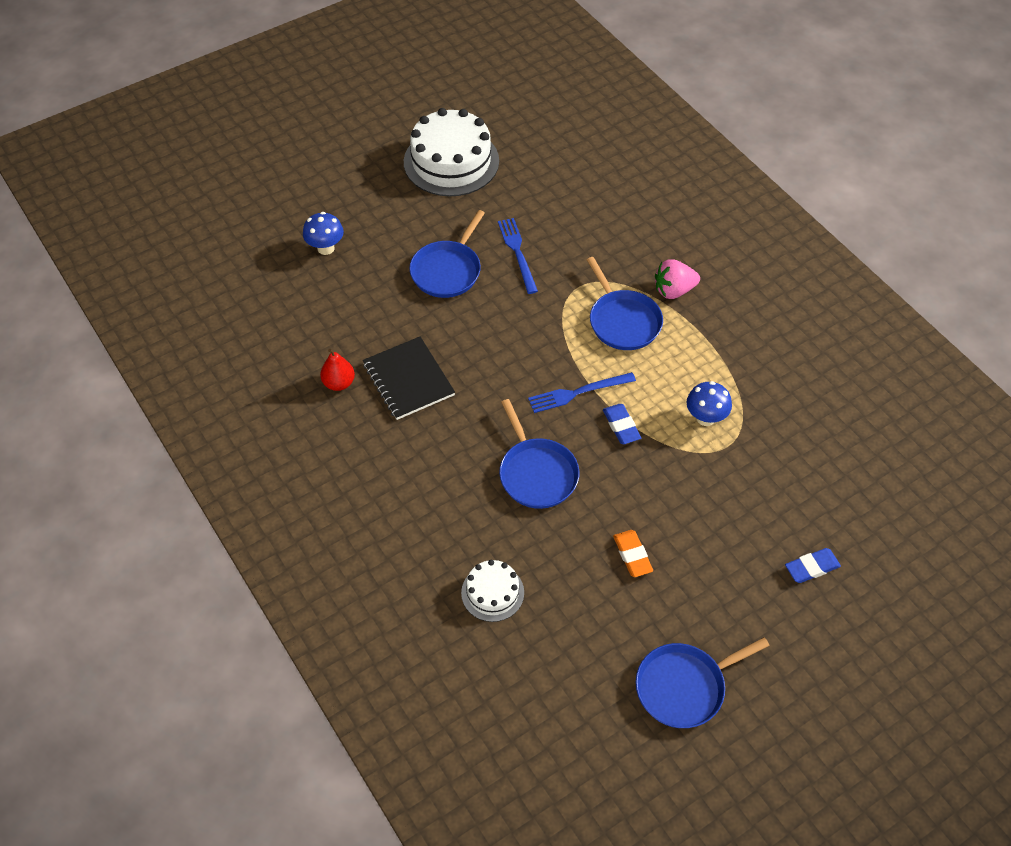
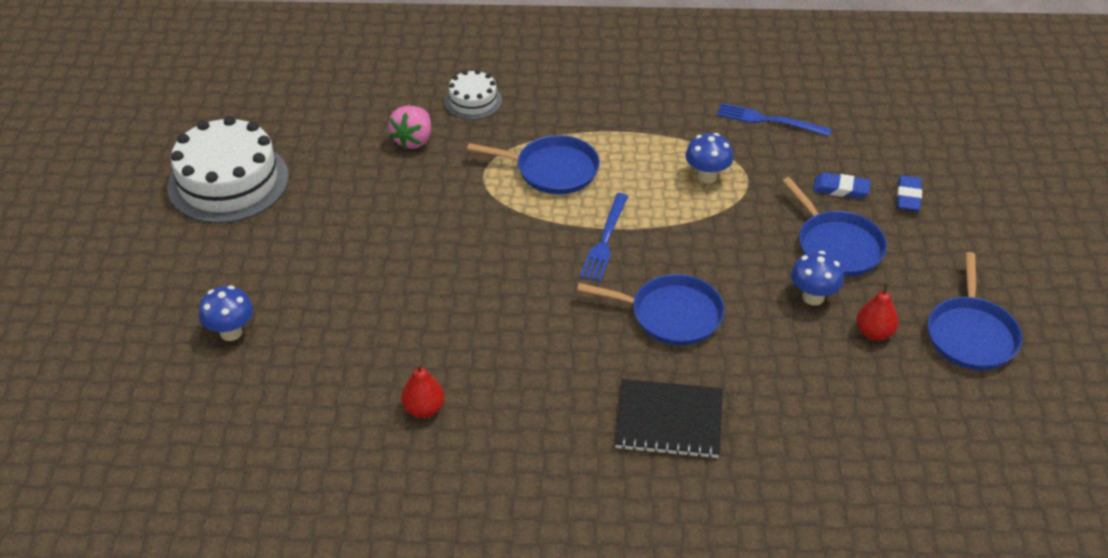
camera: 55 degrees left, 10 degrees down
black notebook [363,337,455,420] -> black notebook moved to [615,379,723,459]
blue pan [409,210,485,298] -> blue pan moved to [782,177,887,277]
white cake [461,560,524,622] -> white cake moved to [444,70,502,120]
blue fork [498,218,538,294] -> blue fork moved to [717,103,831,136]
blue eraser [603,404,641,444] -> blue eraser moved to [813,173,871,199]
orange eraser [613,530,653,577] -> blue mushroom [791,251,844,305]
pink strawberry [655,259,700,299] -> pink strawberry moved to [388,106,431,149]
none -> red pear [856,282,899,341]

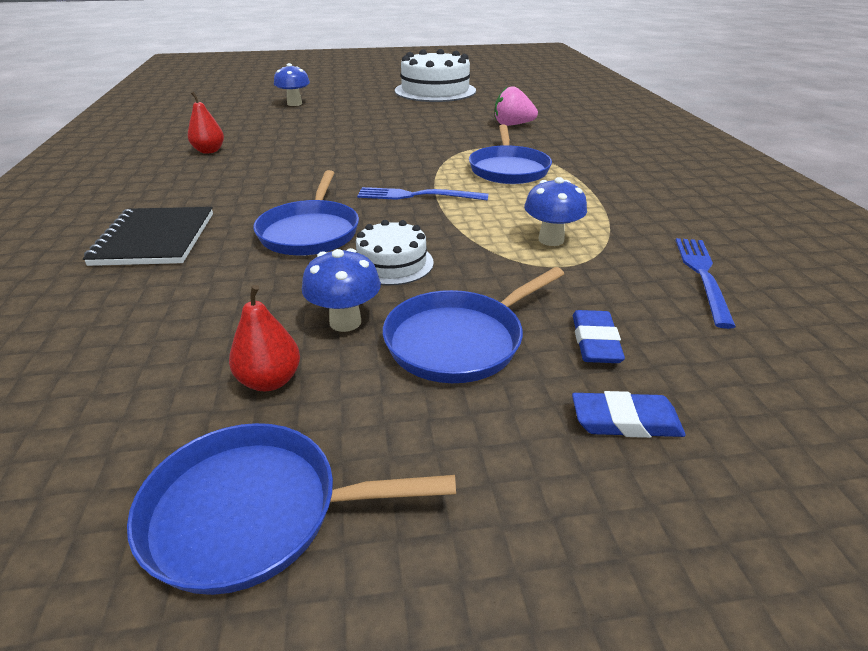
camera: 80 degrees right, 10 degrees down
white cake [444,70,502,120] -> white cake moved to [356,220,434,285]

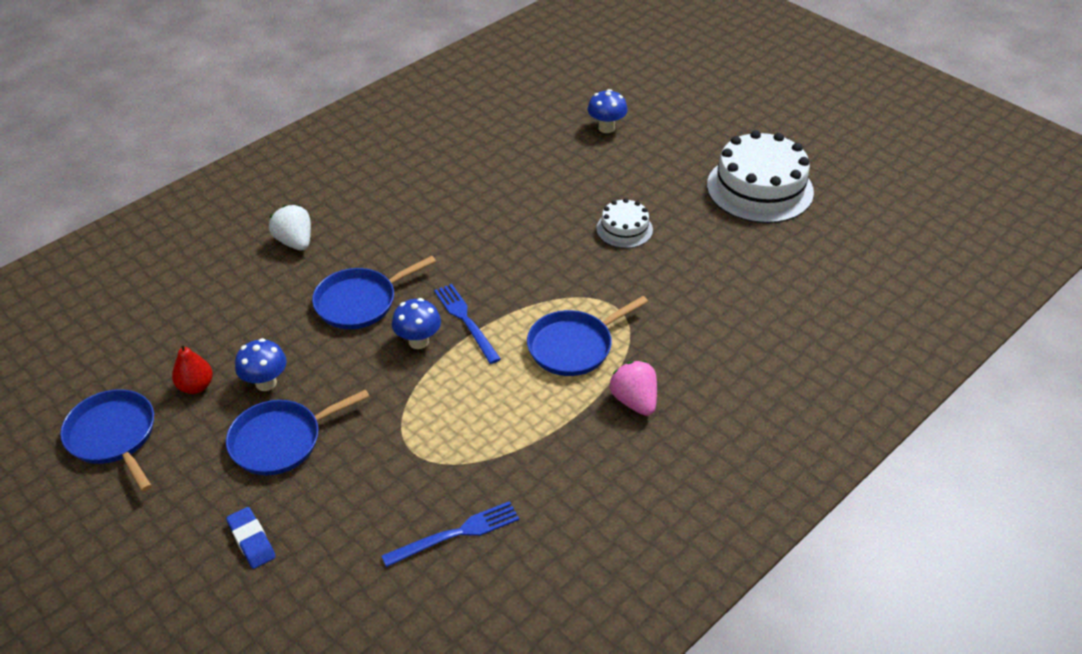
camera: 55 degrees right, 10 degrees up
black notebook [83,207,213,266] -> white strawberry [269,205,311,251]
red pear [188,92,224,154] -> none
white cake [356,220,434,285] -> white cake moved to [596,198,653,248]
blue pan [383,267,564,383] -> blue pan turned 45 degrees counterclockwise [226,389,370,475]
pink strawberry [495,86,538,126] -> pink strawberry moved to [609,361,657,416]
blue mushroom [524,177,587,246] -> blue mushroom moved to [392,298,441,349]
blue eraser [573,310,625,363] -> none

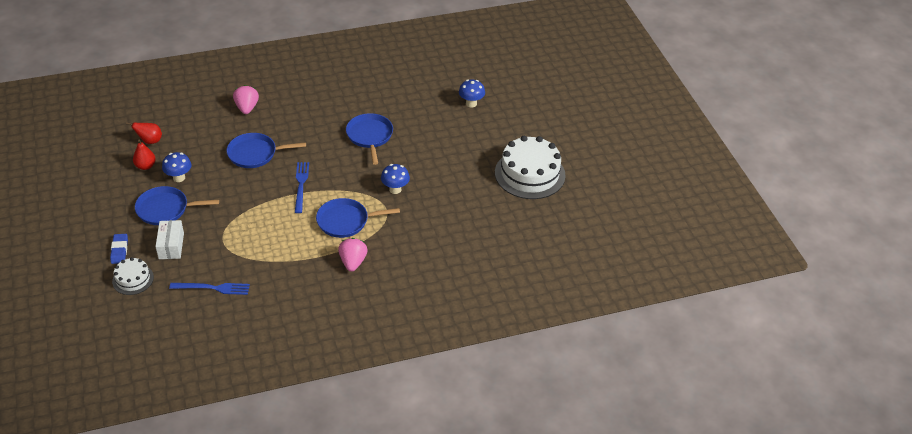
camera: 25 degrees right, 0 degrees up
blue pan [60,389,154,492] -> blue pan moved to [346,113,393,165]
white strawberry [269,205,311,251] -> pink strawberry [233,85,259,114]
blue mushroom [392,298,441,349] -> blue mushroom moved to [381,164,410,194]
white cake [596,198,653,248] -> white cake moved to [112,257,154,295]
none -> red pear [126,122,162,144]
none -> white box [155,220,184,259]

